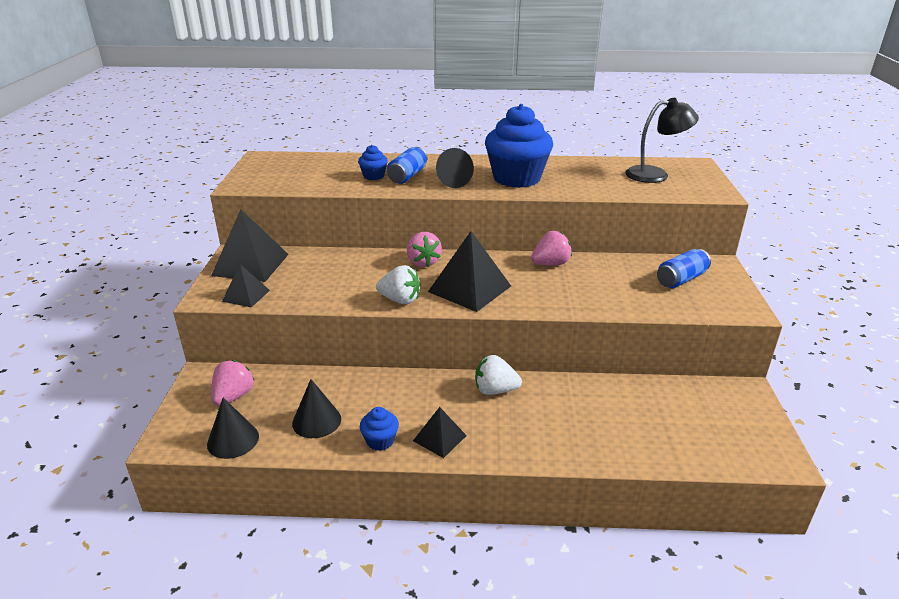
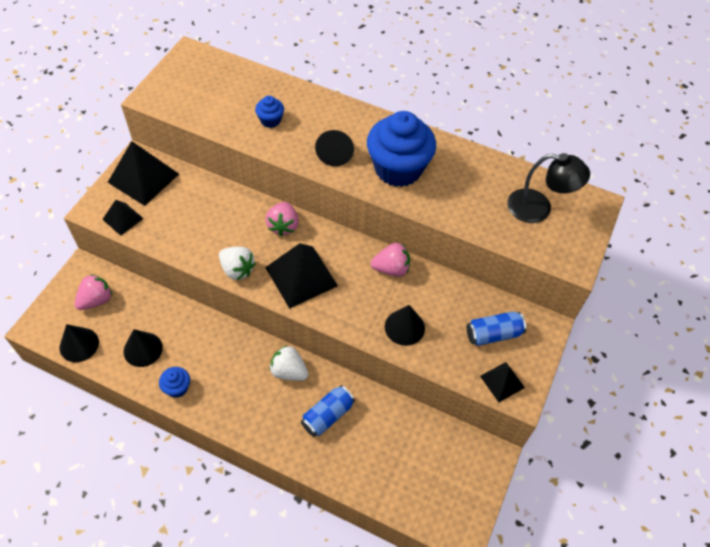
camera: 20 degrees right, 25 degrees up
blue can [387,147,427,184] -> blue can moved to [301,385,355,437]
black pyramid [413,407,467,458] -> black pyramid moved to [480,362,525,402]
none -> black cone [385,305,425,346]

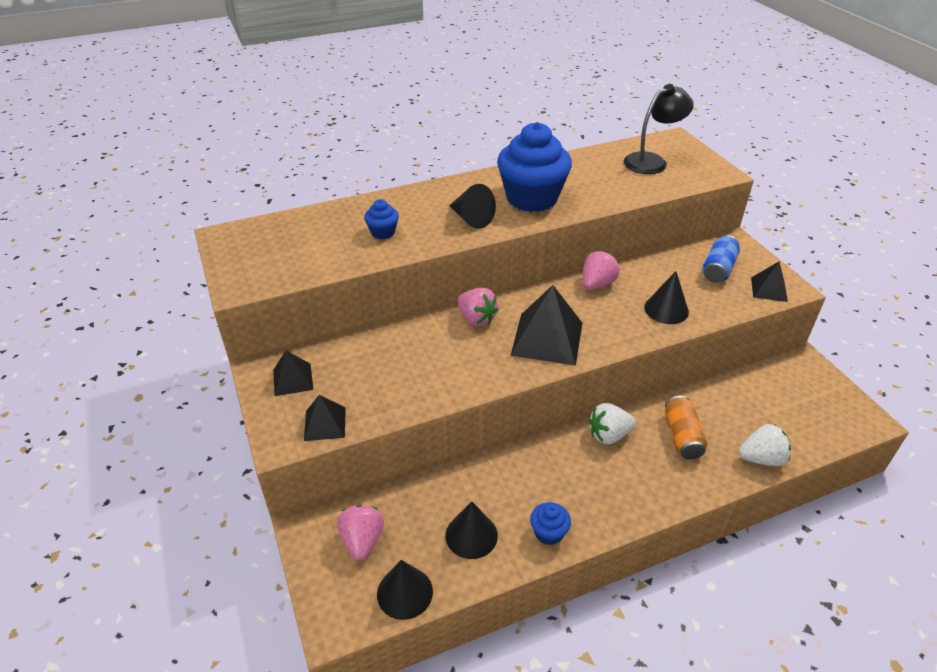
camera: 45 degrees left, 15 degrees down
black pyramid [108,141,179,206] -> black pyramid [273,351,313,396], size x0.55
white strawberry [219,247,256,280] -> white strawberry moved to [739,424,791,466]
blue can [301,385,355,437] -> orange can [664,395,707,459]

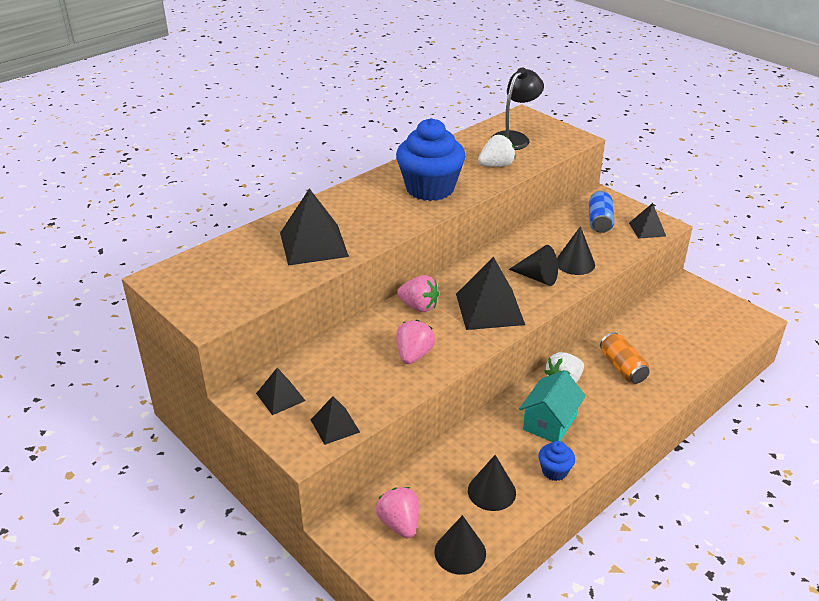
camera: 20 degrees left, 5 degrees down
blue cupcake [364,199,399,240] -> black pyramid [280,188,349,266]
black cone [449,184,496,229] -> black cone moved to [509,245,558,286]
pink strawberry [583,251,620,290] -> pink strawberry moved to [396,320,435,364]
white strawberry [739,424,791,466] -> white strawberry moved to [478,135,516,167]
none -> turquoise house [519,370,586,442]

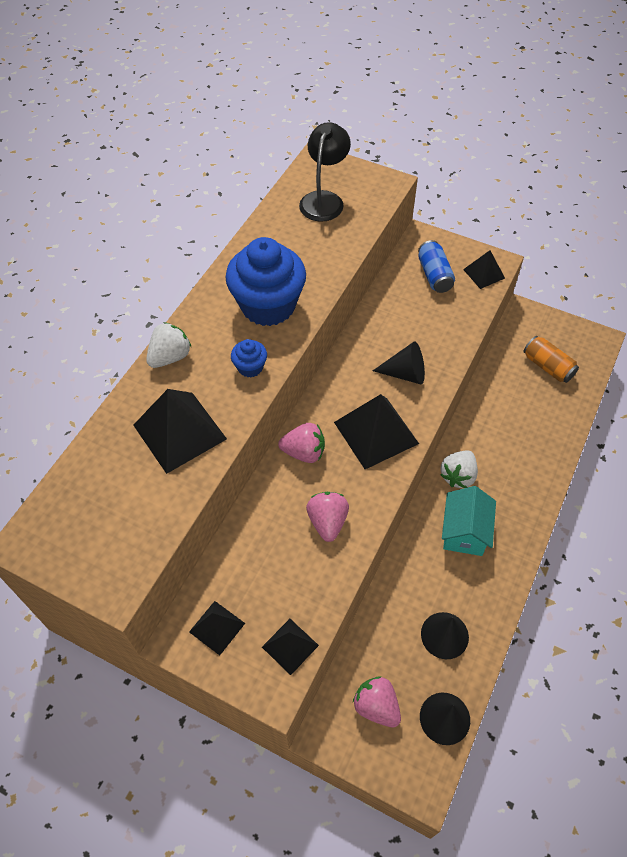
camera: 20 degrees left, 20 degrees up
white strawberry [478,135,516,167] -> white strawberry moved to [146,322,192,368]
blue cupcake [538,441,575,481] -> blue cupcake moved to [231,339,267,378]
black cone [557,226,595,275] -> none
orange can [600,332,650,384] -> orange can moved to [523,336,579,383]

